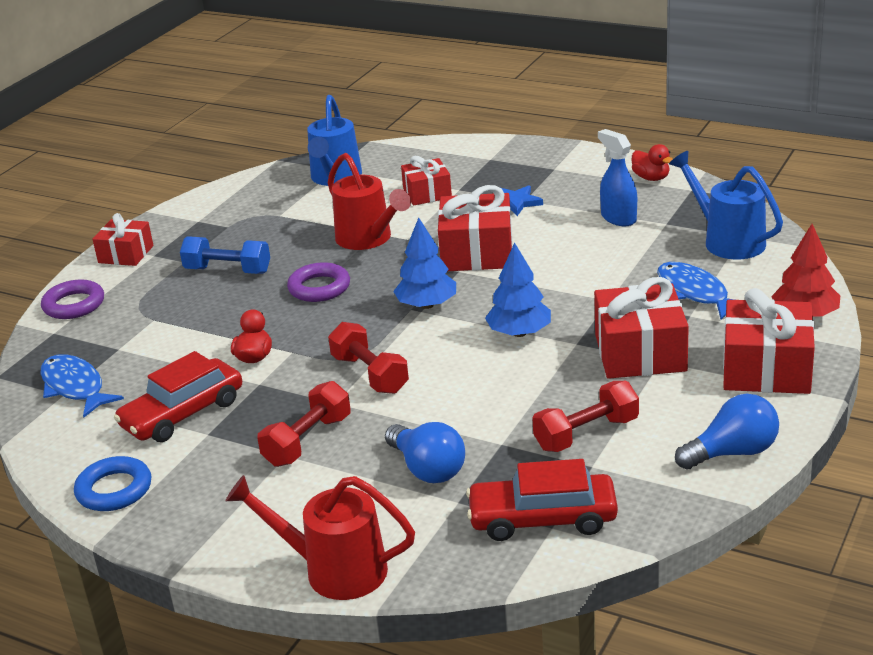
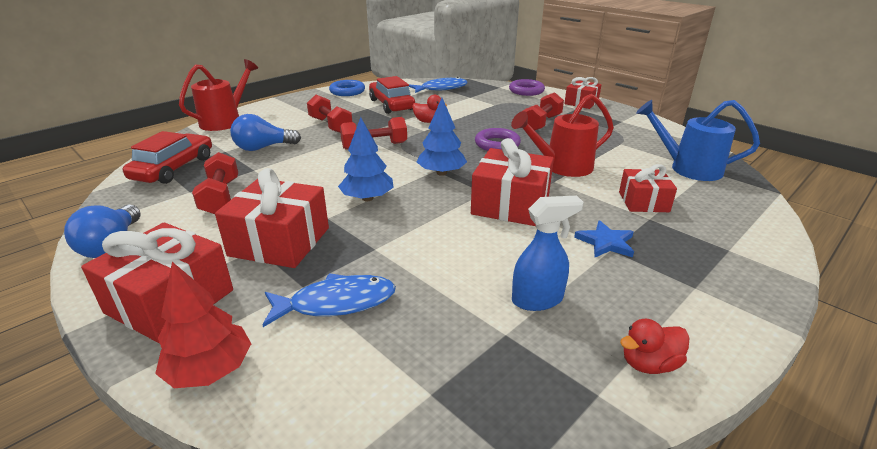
camera: 105 degrees right, 0 degrees up
blue dumbbell [180,236,270,274] -> red dumbbell [523,92,564,130]
blue watering can [669,151,783,259] -> none

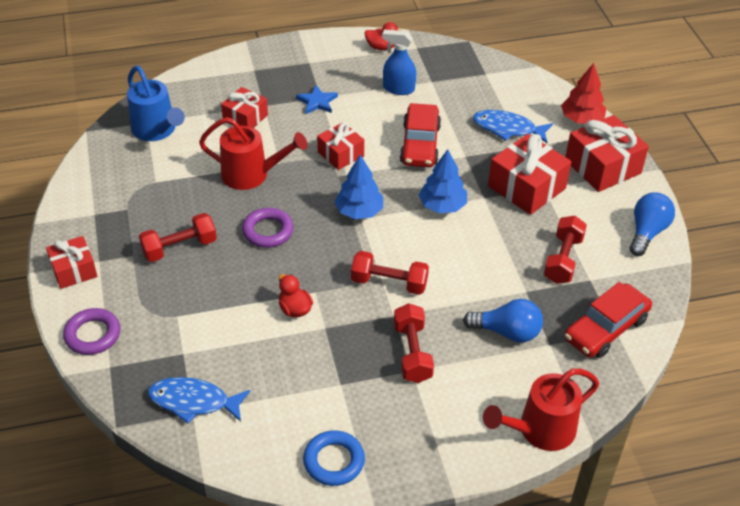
camera: 150 degrees left, 15 degrees up
red car [369,76,415,114] -> red car moved to [400,103,441,167]
red gift [471,138,554,226] -> red gift [317,122,364,170], size x0.62

